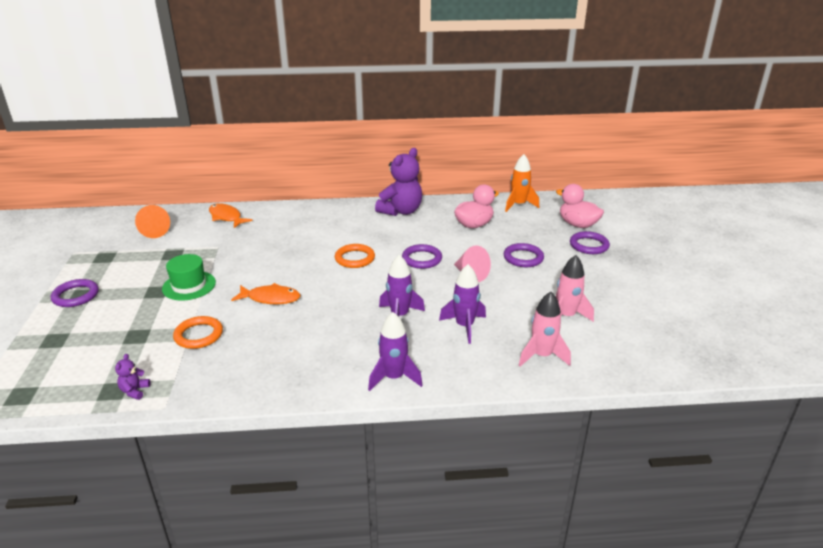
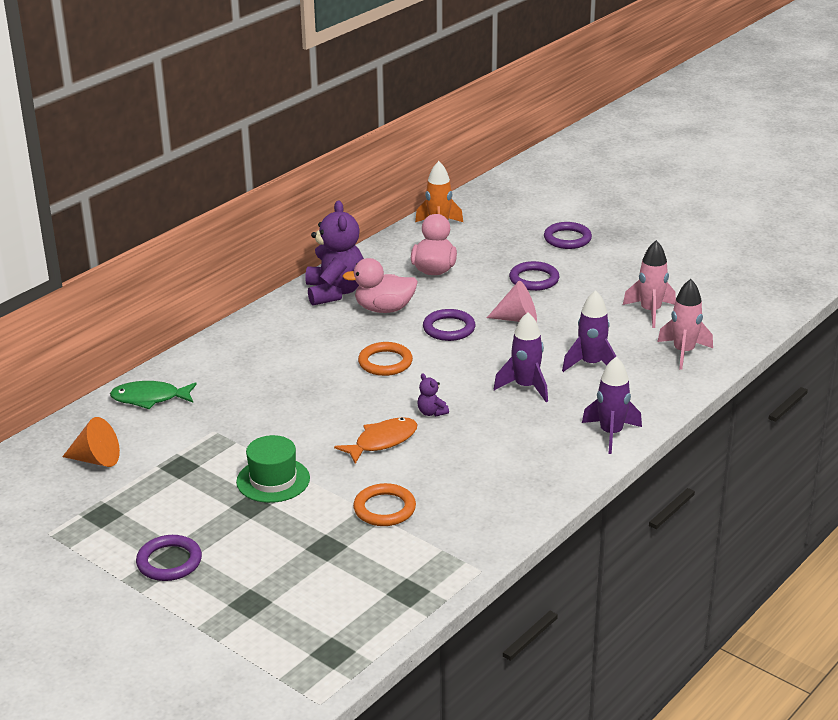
camera: 45 degrees left, 0 degrees up
purple teddy bear [115,354,150,400] -> purple teddy bear moved to [417,373,449,417]
orange fish [209,203,252,228] -> green fish [110,381,197,409]
pink duck [556,184,604,228] -> pink duck moved to [343,258,418,313]

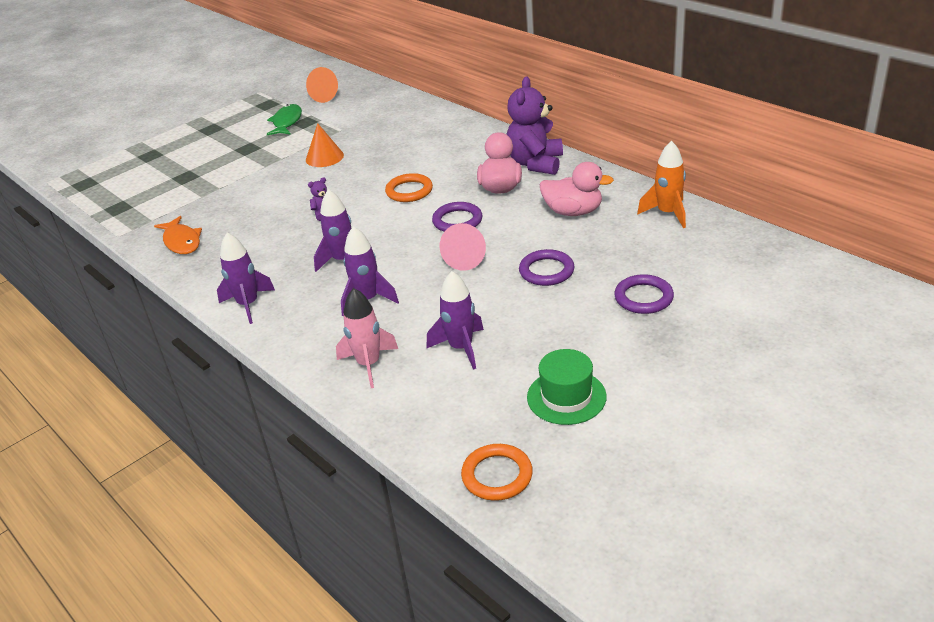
camera: 100 degrees right, 5 degrees up
green fish [110,381,197,409] -> green fish moved to [267,104,302,135]
purple ring [136,535,202,581] -> none
green hat [236,435,310,503] -> green hat moved to [527,349,607,425]
purple teddy bear [305,200,364,306] -> purple teddy bear turned 105 degrees clockwise [507,77,563,175]
orange fish [334,417,418,464] -> orange fish moved to [154,216,202,254]
orange ring [353,483,416,526] -> orange ring moved to [461,444,533,501]
pink rocket [623,240,676,328] -> purple rocket [427,271,484,370]
none -> orange cone [306,123,344,167]

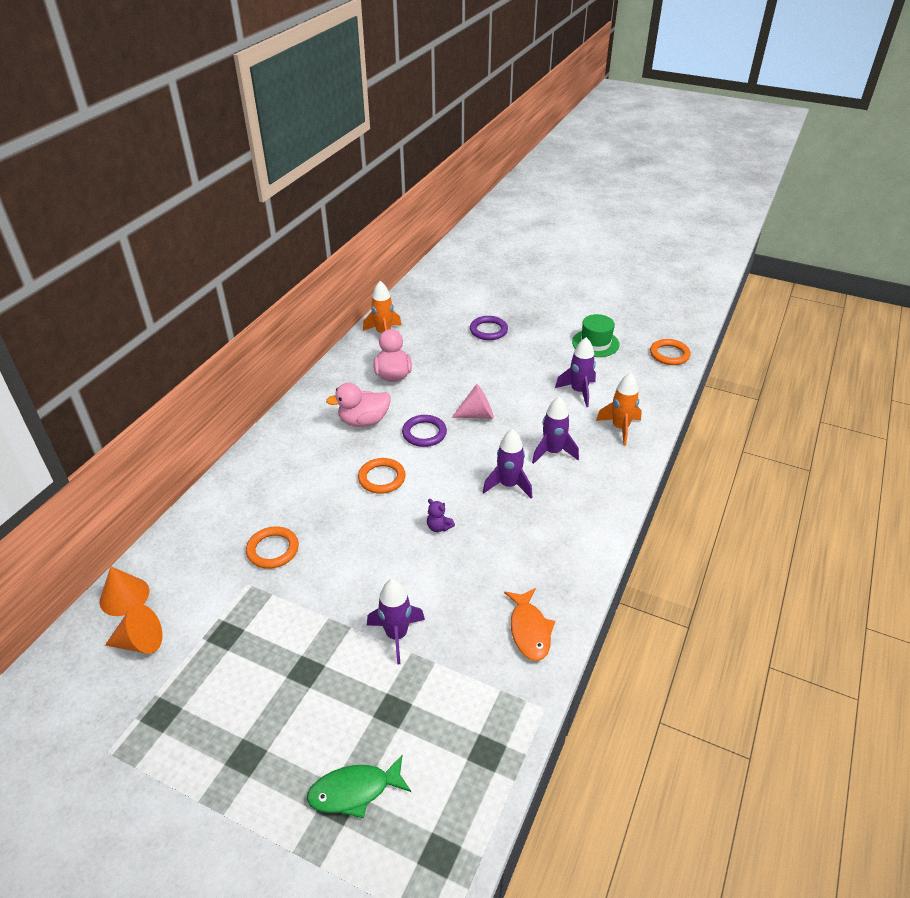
camera: 115 degrees left, 5 degrees up
orange fish [154,216,202,254] -> orange fish turned 135 degrees clockwise [504,588,555,661]
purple rocket [217,232,275,324] -> purple rocket moved to [367,579,425,665]
green fish [267,104,302,135] -> green fish moved to [307,755,411,818]
orange cone [306,123,344,167] -> orange cone moved to [100,567,149,616]
pink rocket [336,288,398,388] -> orange rocket [596,373,642,446]
purple teddy bear [507,77,563,175] -> none
purple ring [519,249,575,286] -> none
none -> orange ring [246,526,299,569]

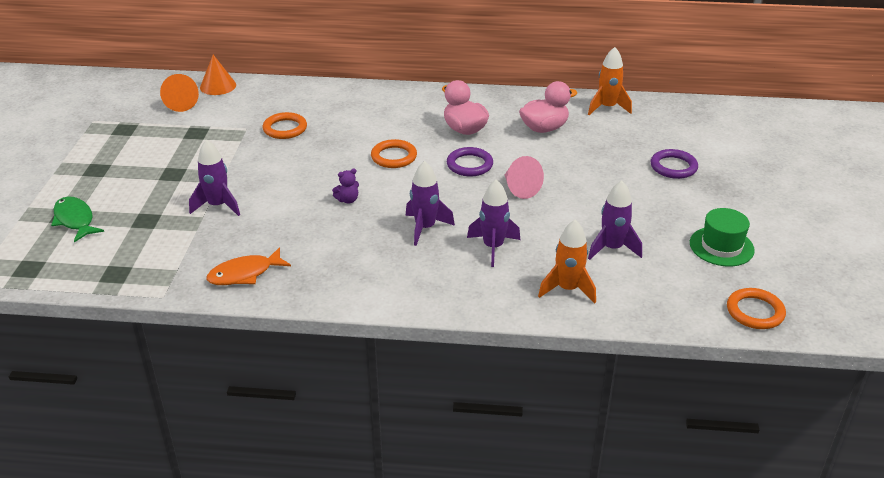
camera: 70 degrees right, 5 degrees down
purple teddy bear [427,499,455,532] -> purple teddy bear turned 135 degrees counterclockwise [332,169,359,203]

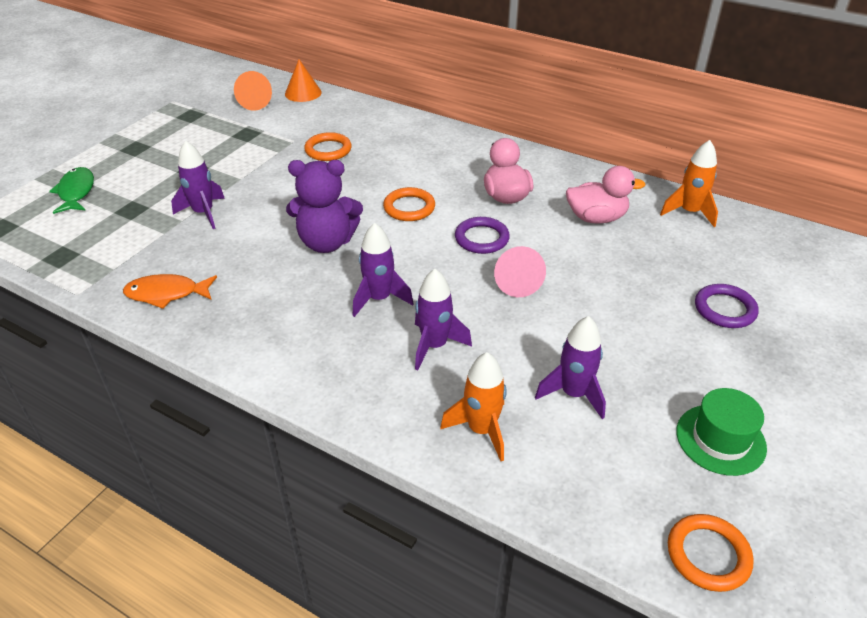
camera: 25 degrees right, 5 degrees up
purple teddy bear [332,169,359,203] -> purple teddy bear [286,160,363,253], size x2.38

